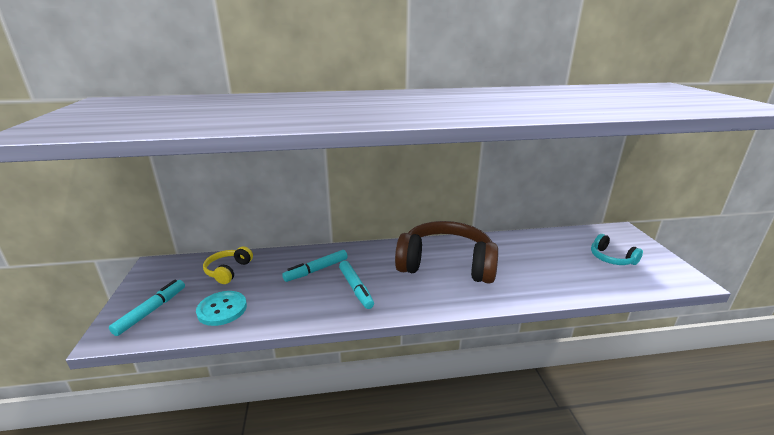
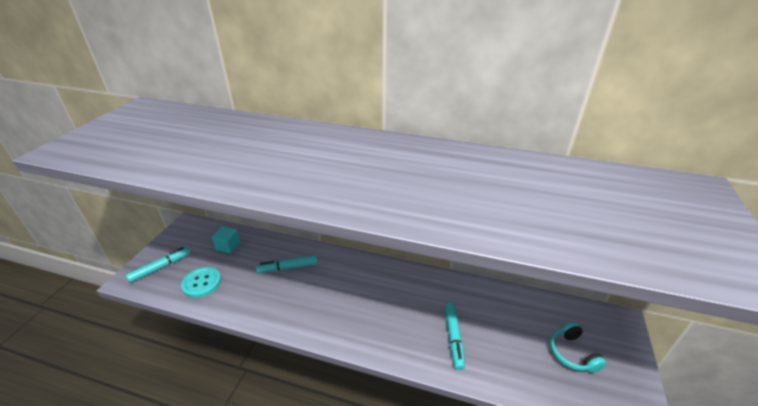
camera: 25 degrees right, 10 degrees up
yellow headphones [203,246,253,284] -> turquoise cube [212,226,240,254]
turquoise marker [339,261,374,309] -> turquoise marker moved to [445,303,465,370]
brown headphones [395,221,498,284] -> none

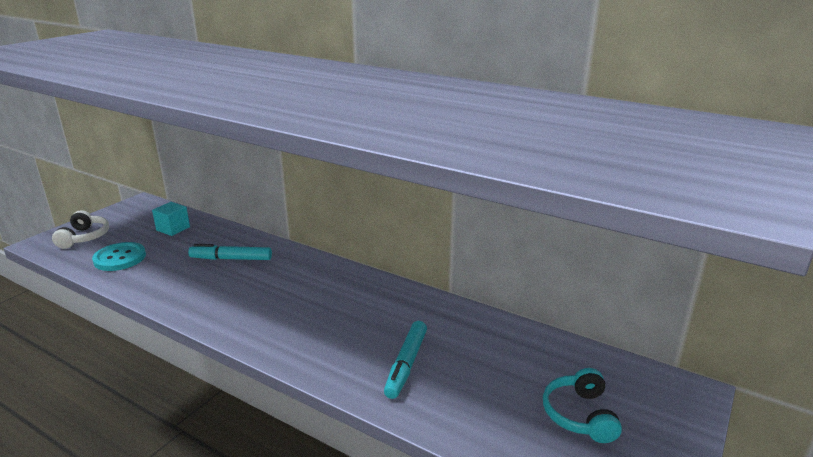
camera: 15 degrees right, 10 degrees down
turquoise marker [126,247,191,283] -> white headphones [52,210,109,249]

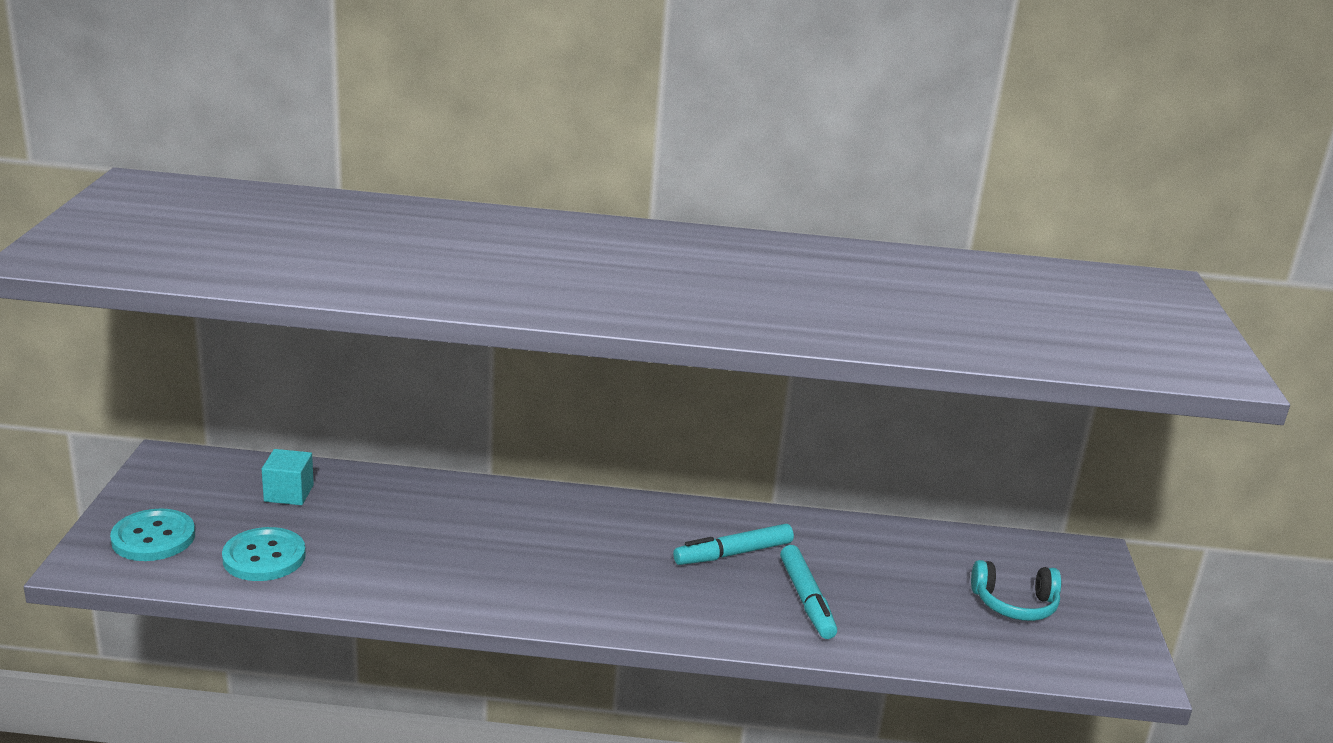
camera: 30 degrees left, 0 degrees up
white headphones [52,210,109,249] -> turquoise button [110,508,195,561]
turquoise marker [188,244,272,260] -> turquoise marker moved to [673,524,794,565]
turquoise headphones [543,368,622,443] -> turquoise headphones turned 60 degrees counterclockwise [971,560,1061,621]

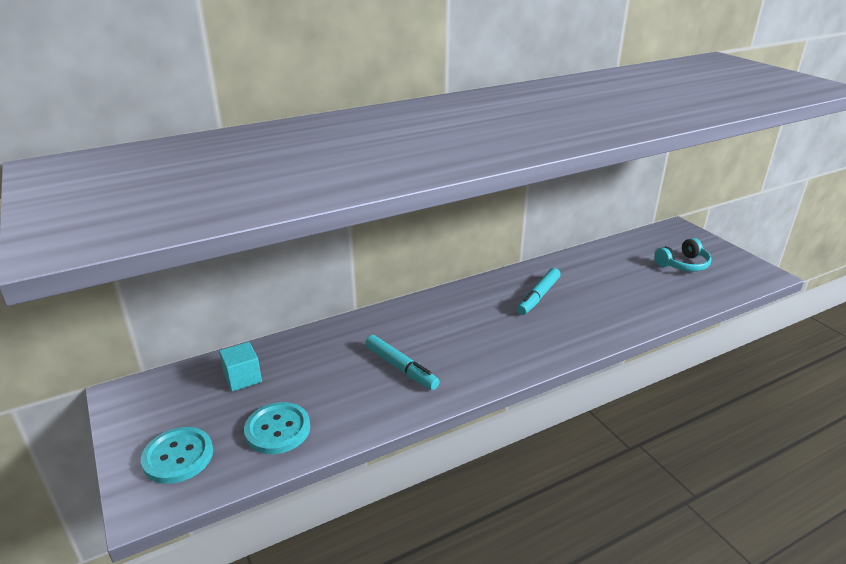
camera: 30 degrees left, 5 degrees up
turquoise marker [780,545,837,639] -> turquoise marker moved to [365,335,440,390]

